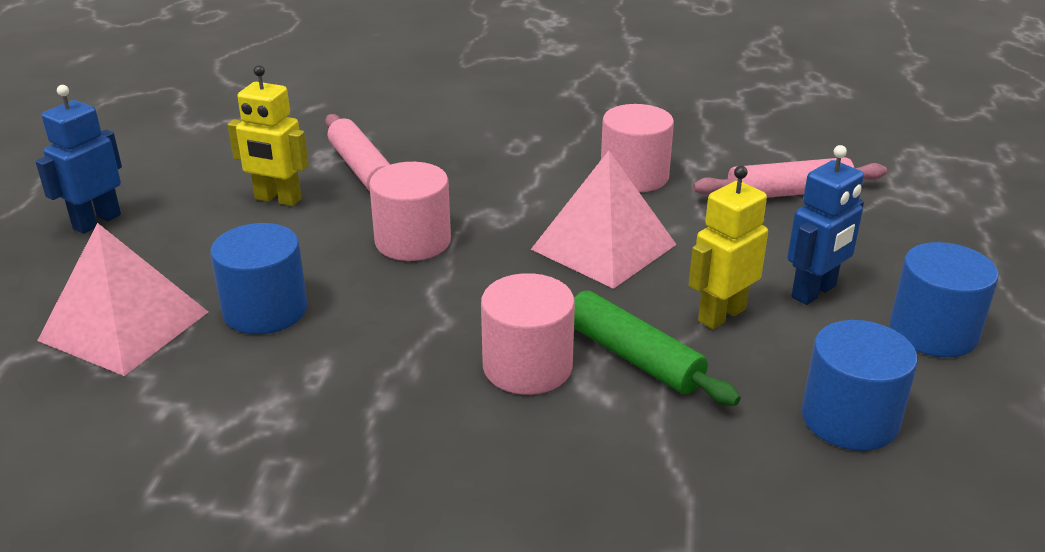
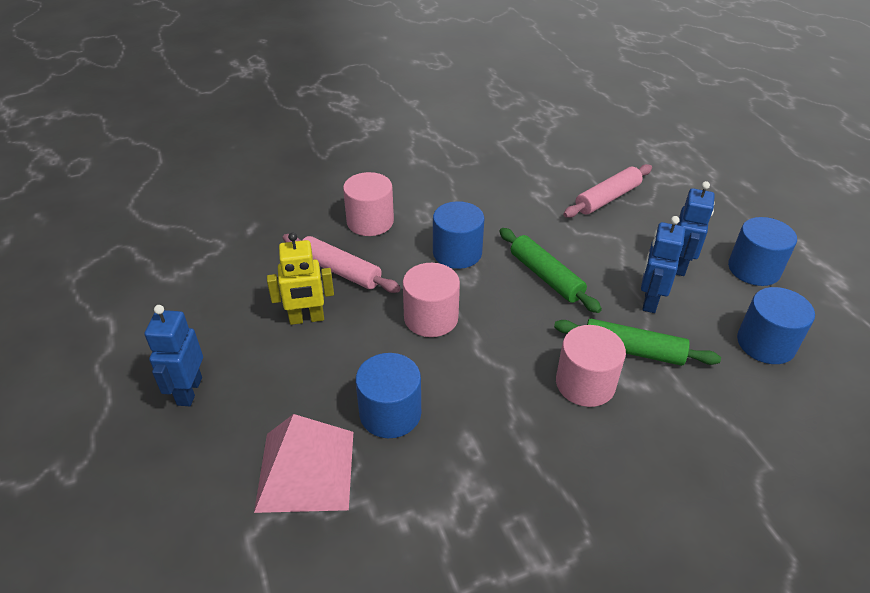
camera: 30 degrees left, 10 degrees up
pink pyramid [531,151,677,289] -> green rolling pin [499,228,602,313]
pink cylinder [601,104,674,192] -> pink cylinder moved to [343,172,394,236]
yellow robot [689,166,768,329] -> blue robot [641,216,685,313]
none -> blue cylinder [433,201,484,269]

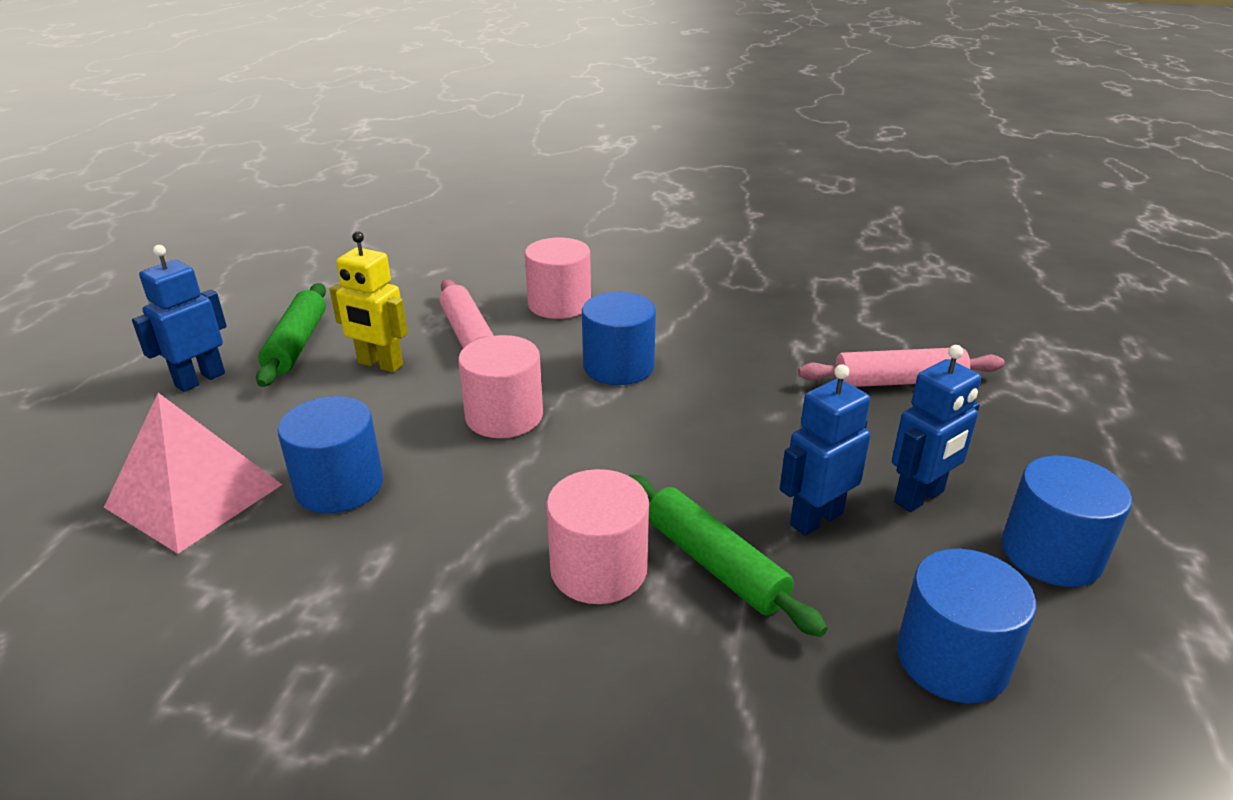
camera: 35 degrees right, 10 degrees down
green rolling pin [499,228,602,313] -> green rolling pin moved to [256,283,326,387]

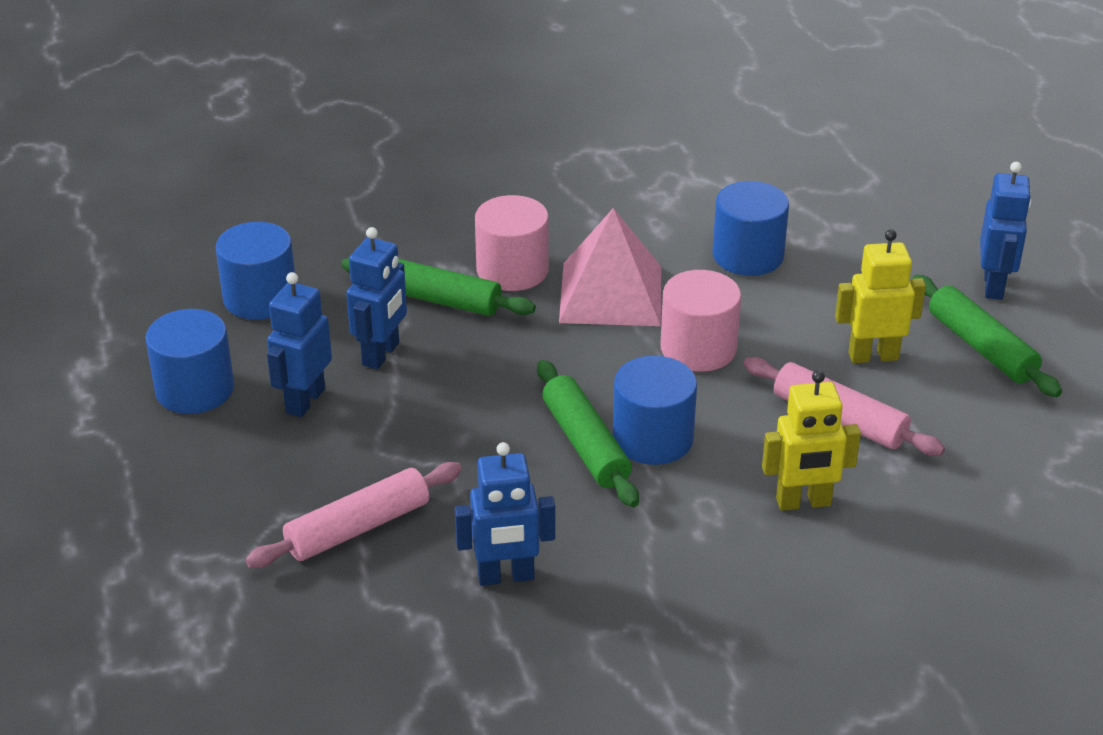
camera: 150 degrees right, 5 degrees up
pink pyramid [104,393,282,554] -> pink pyramid moved to [559,208,661,326]
pink cylinder [525,238,591,319] -> yellow robot [762,370,861,511]
none -> blue robot [455,442,555,586]
none -> green rolling pin [537,360,639,507]

